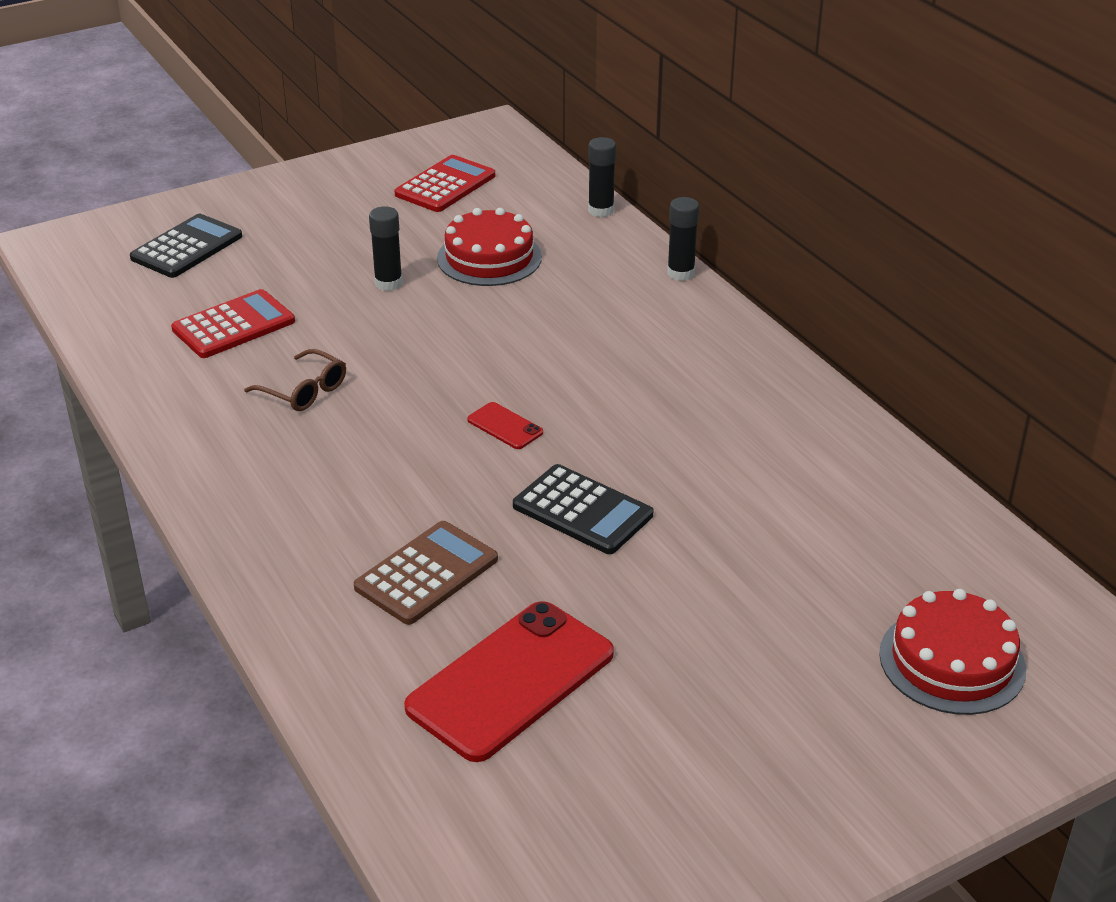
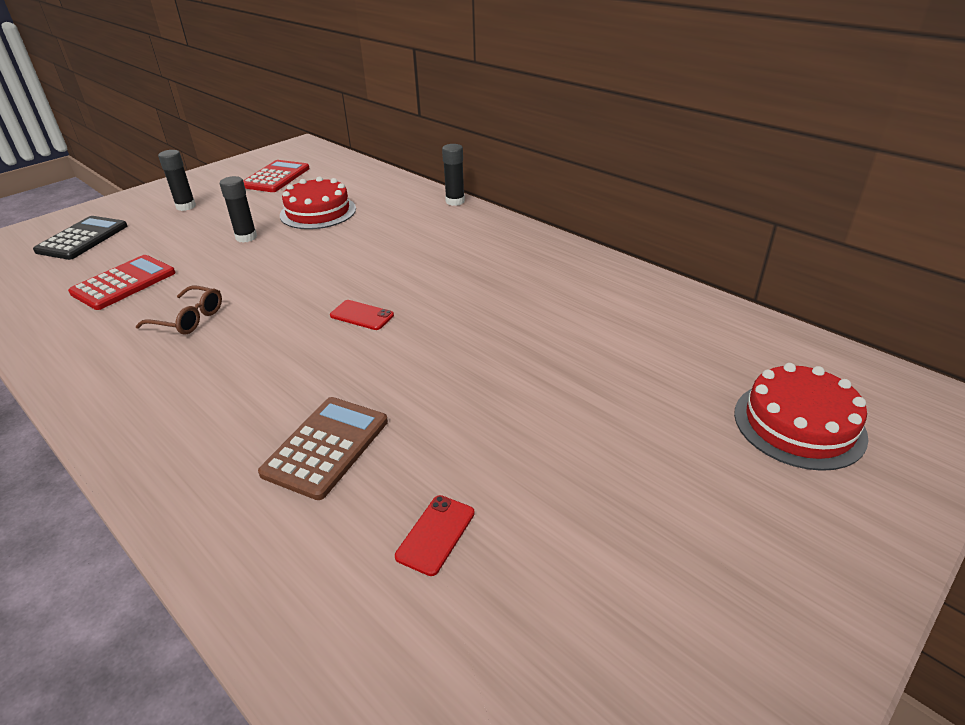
camera: 15 degrees left, 0 degrees up
red phone [404,601,614,762] -> red phone [395,495,475,576], size x0.43
black calculator [513,464,653,554] -> none
black glue stick [588,137,616,217] -> black glue stick moved to [158,150,196,211]

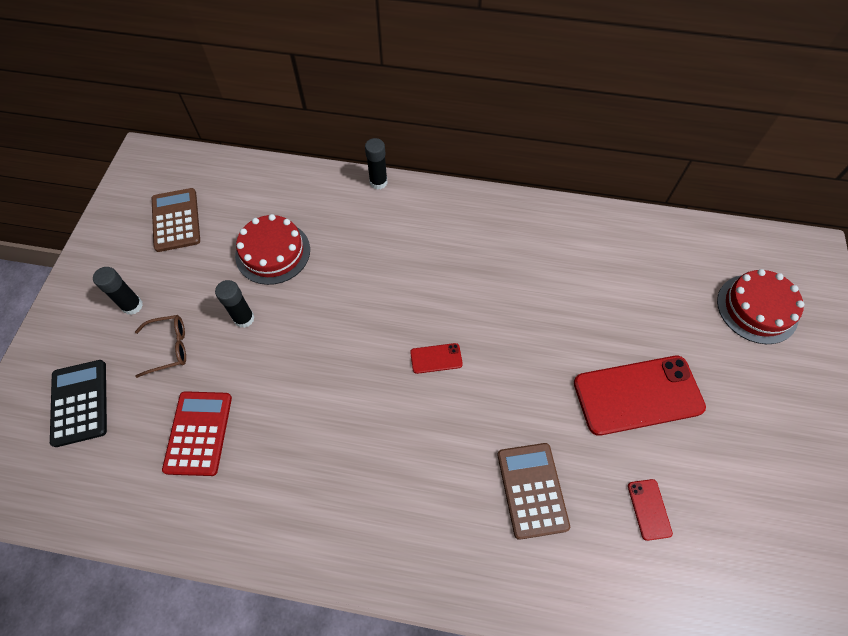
camera: 35 degrees left, 25 degrees up
brown glasses [136,285,222,335] -> brown glasses moved to [135,315,186,378]
red calculator [243,160,310,192] -> brown calculator [152,188,200,252]
none -> red phone [574,356,706,436]

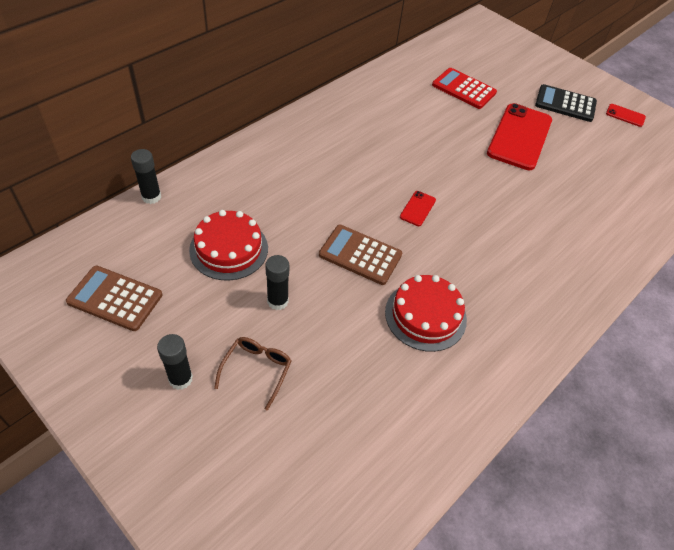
camera: 60 degrees left, 10 degrees down
black calculator [50,360,107,447] -> black calculator moved to [535,84,597,122]
red calculator [162,391,232,476] -> red calculator moved to [432,68,497,109]
black glue stick [365,138,388,190] -> black glue stick moved to [131,149,161,204]
brown calculator [497,443,570,540] -> brown calculator moved to [319,225,402,285]
red phone [628,479,673,541] -> red phone moved to [606,104,646,127]
red cake [717,269,804,344] -> red cake moved to [385,275,467,352]

